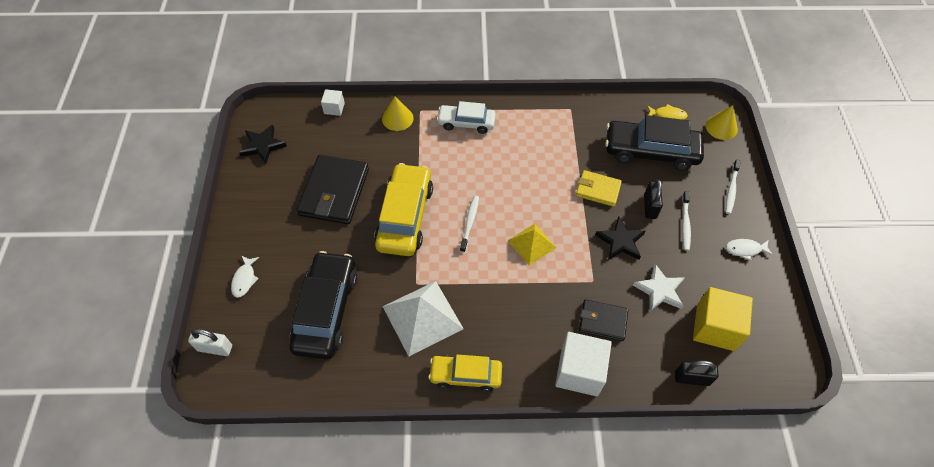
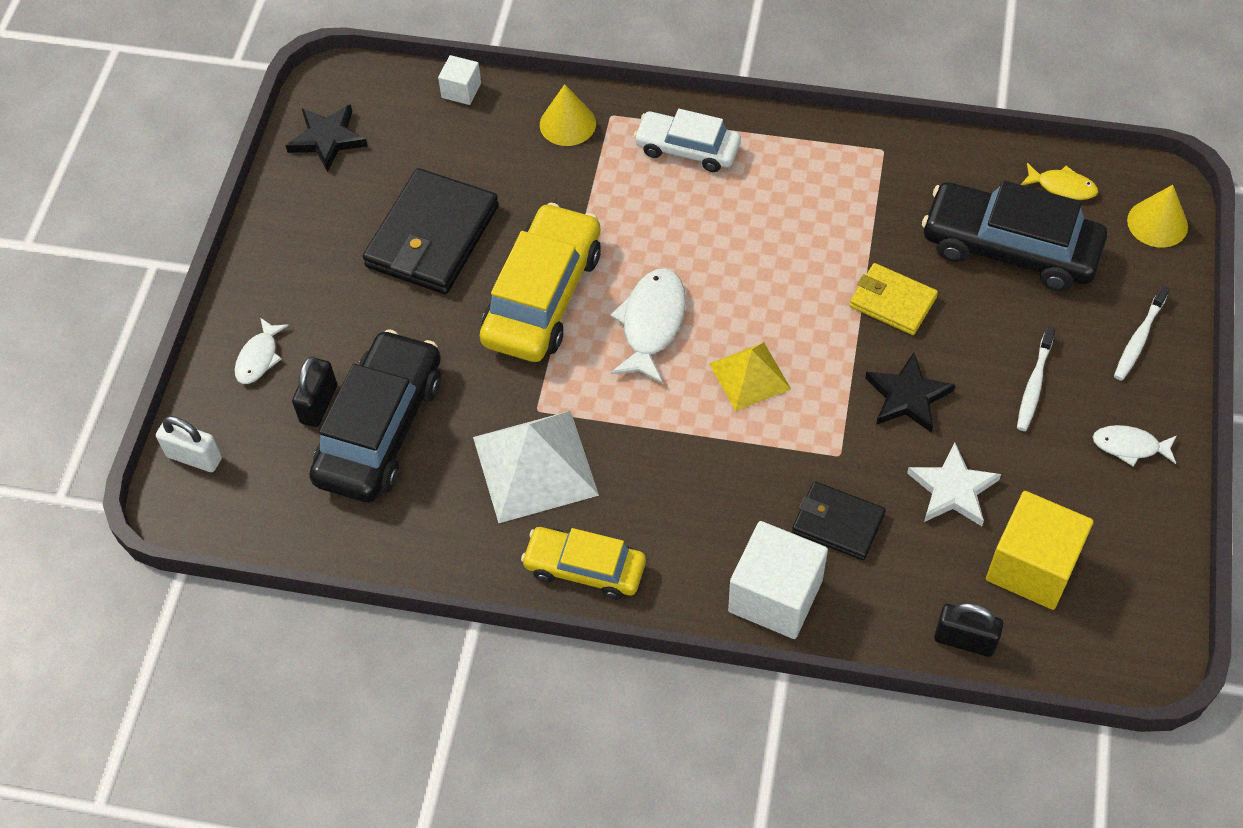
camera: 15 degrees right, 0 degrees up
white toothbrush [460,195,479,252] -> white fish [610,269,686,384]
black padlock [644,179,663,219] -> black padlock moved to [292,356,337,427]

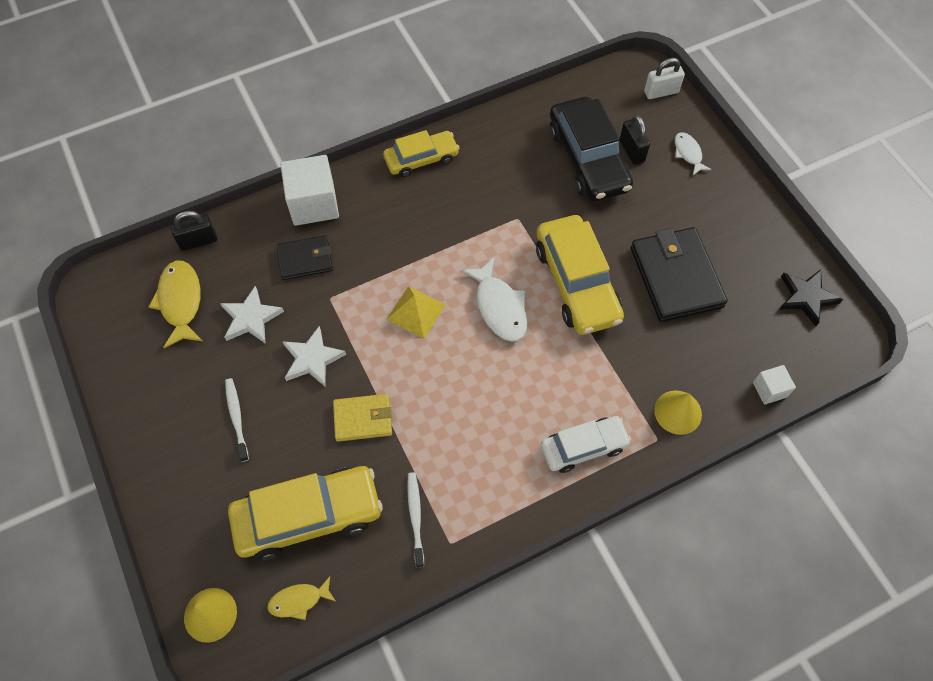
camera: 140 degrees right, 5 degrees up
white pyramid [473,411,599,523] -> none
black star [865,352,955,433] -> white star [282,326,346,387]
black car [922,180,1107,291] -> yellow car [228,466,383,560]
yellow cube [986,491,1094,610] -> yellow fish [149,260,203,348]
white fish [1093,425,1176,466] -> none
white toothbrush [1114,285,1170,381] -> white toothbrush moved to [407,472,424,567]

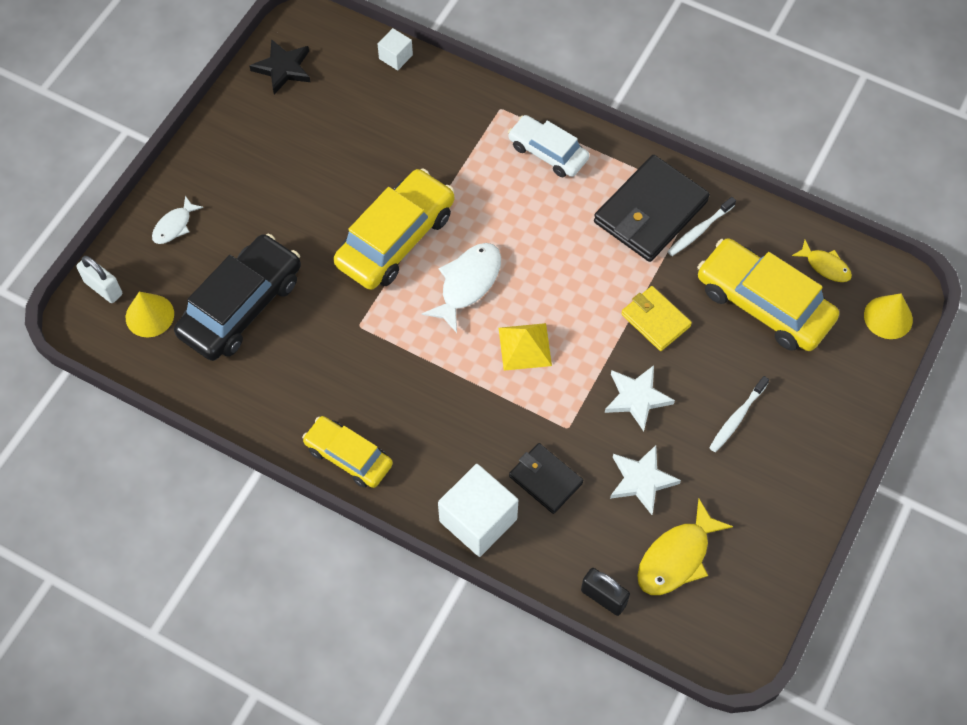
camera: 125 degrees left, 0 degrees up
black padlock [620,115,650,165] -> none
black wallet [631,227,728,322] -> black wallet moved to [594,155,710,262]
yellow cone [654,391,702,435] -> yellow cone moved to [126,292,174,338]

